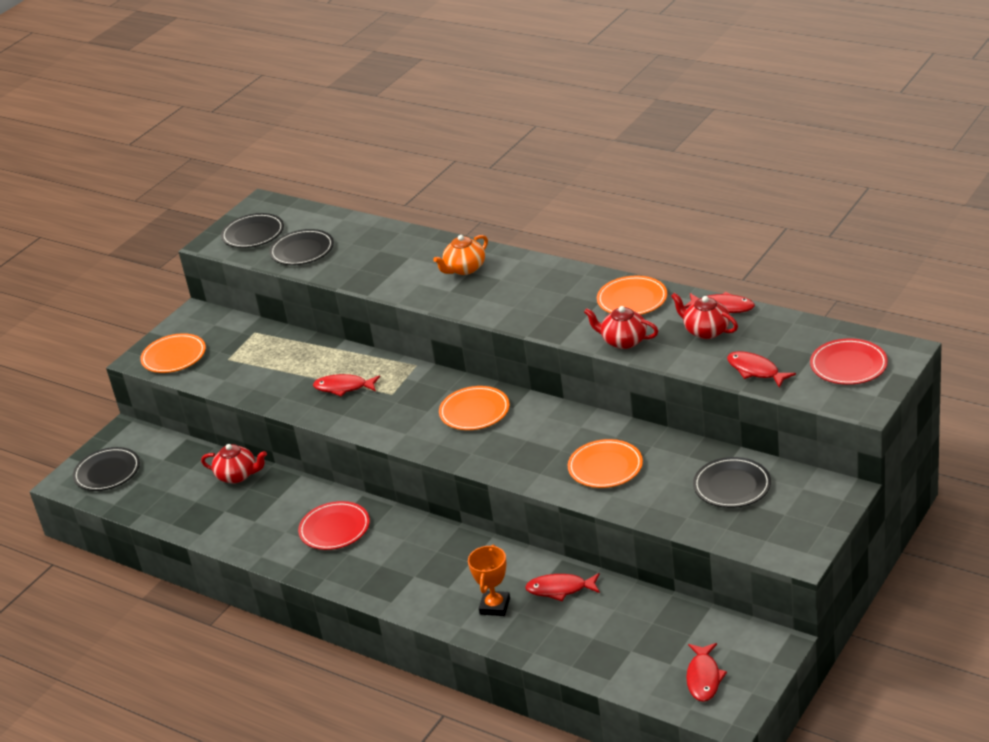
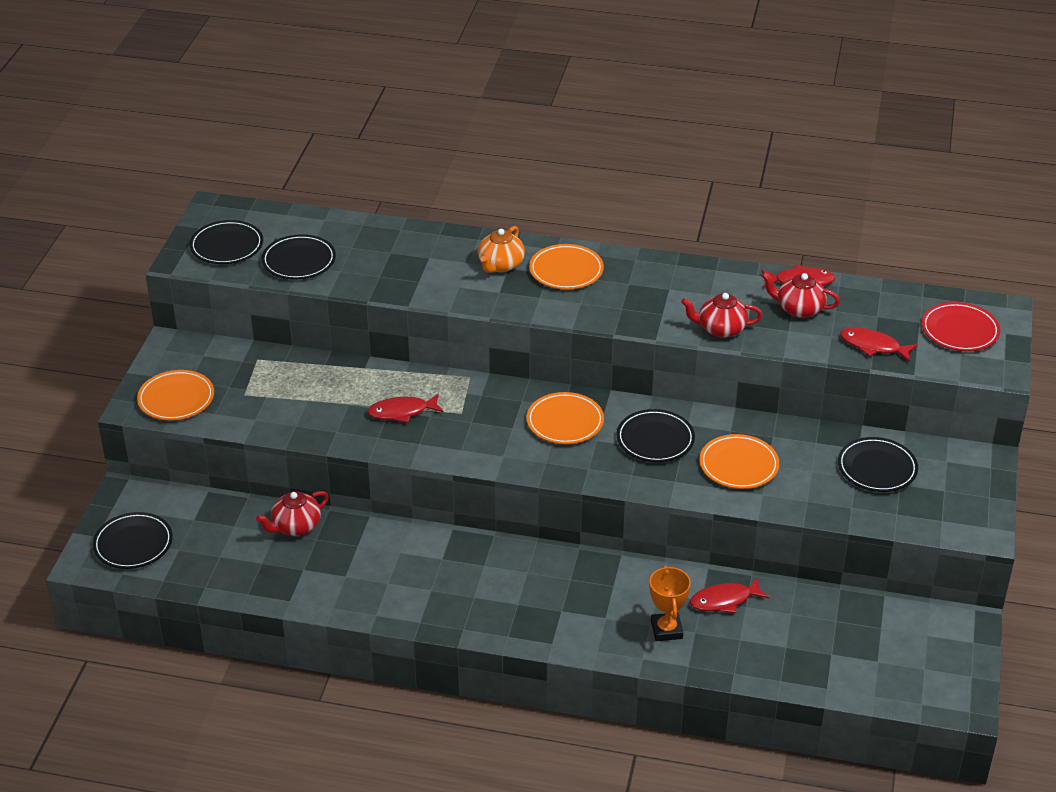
camera: 25 degrees left, 5 degrees up
red teapot [201,444,267,483] -> red teapot turned 150 degrees clockwise [256,491,329,536]
red plate [298,501,370,550] -> none
orange plate [597,276,667,315] -> orange plate moved to [529,244,604,289]
red fish [686,643,727,702] -> none
none -> black plate [616,409,695,462]

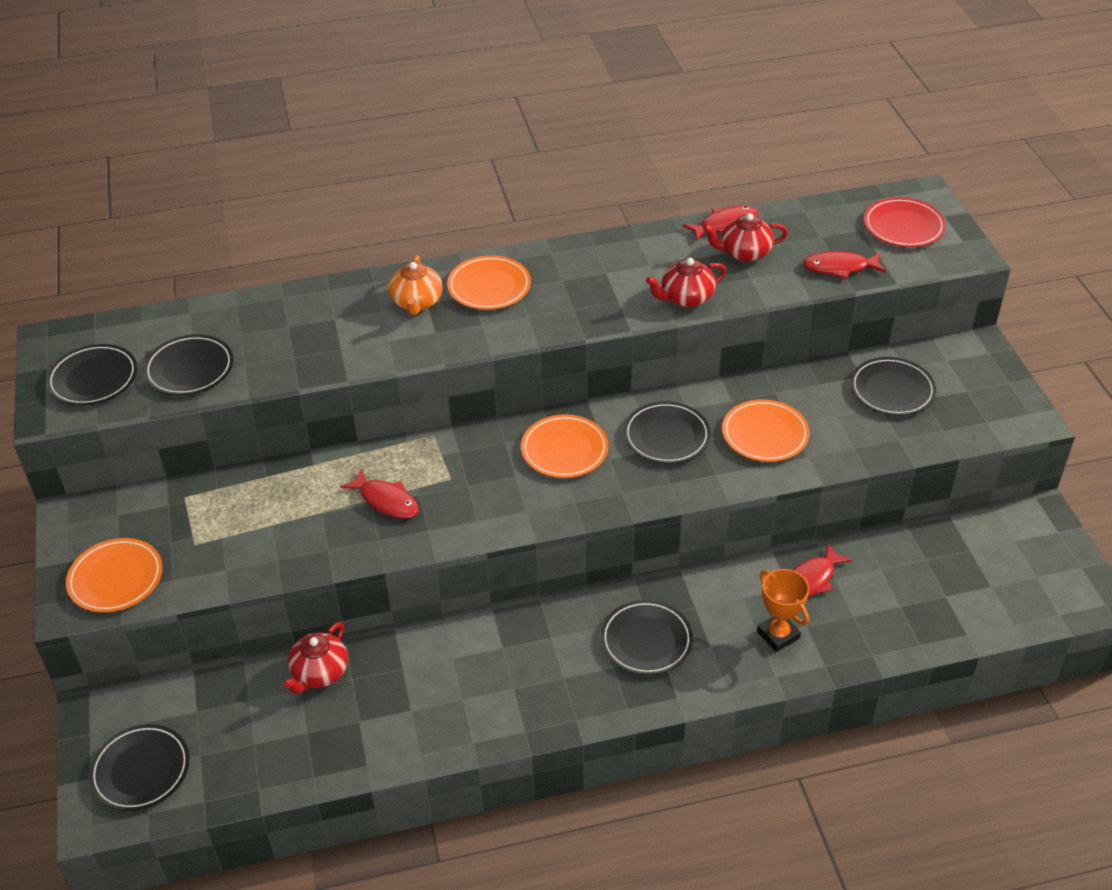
camera: 25 degrees left, 5 degrees up
red fish [367,394,444,423] -> red fish turned 105 degrees counterclockwise [340,468,419,519]
none -> black plate [601,600,693,675]

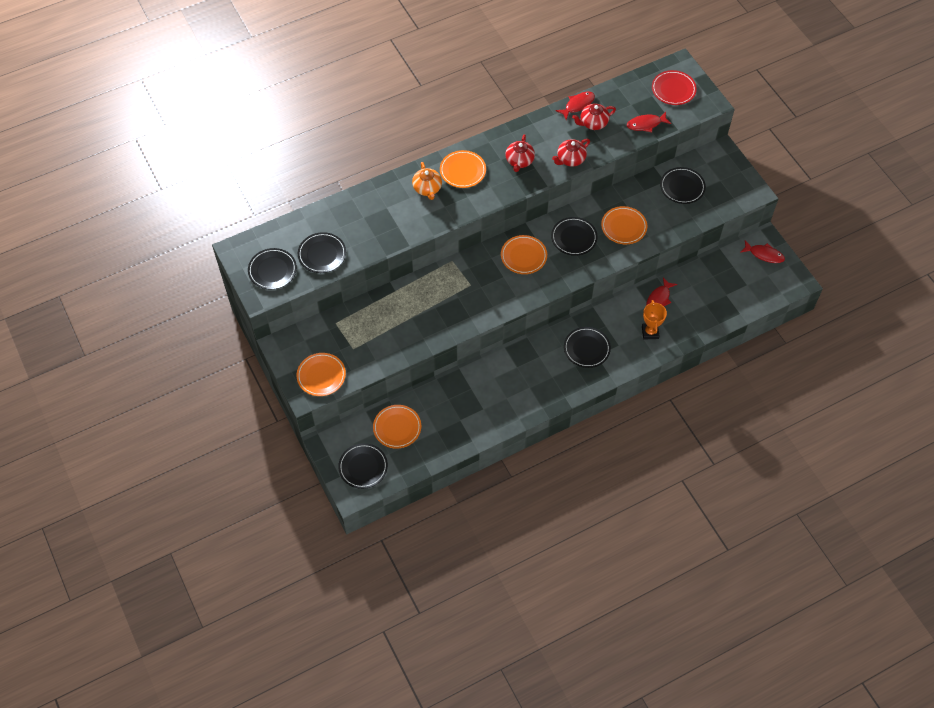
camera: 15 degrees left, 15 degrees up
red teapot [283,622,348,694] -> red teapot moved to [505,134,535,172]
red fish [340,468,419,519] -> red fish moved to [740,240,785,263]
orange trophy [757,569,809,652] -> orange trophy turned 45 degrees clockwise [642,300,667,339]
none -> orange plate [373,405,421,448]

